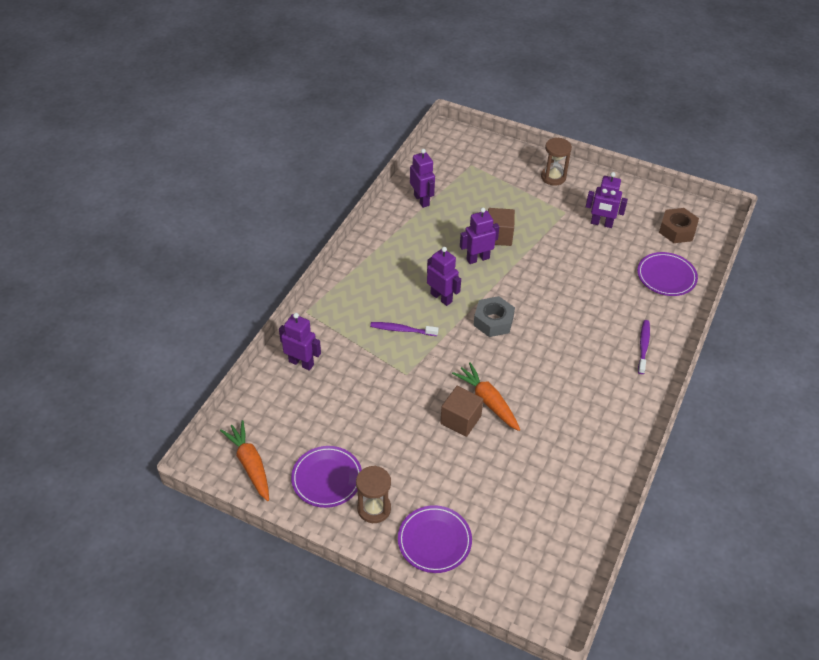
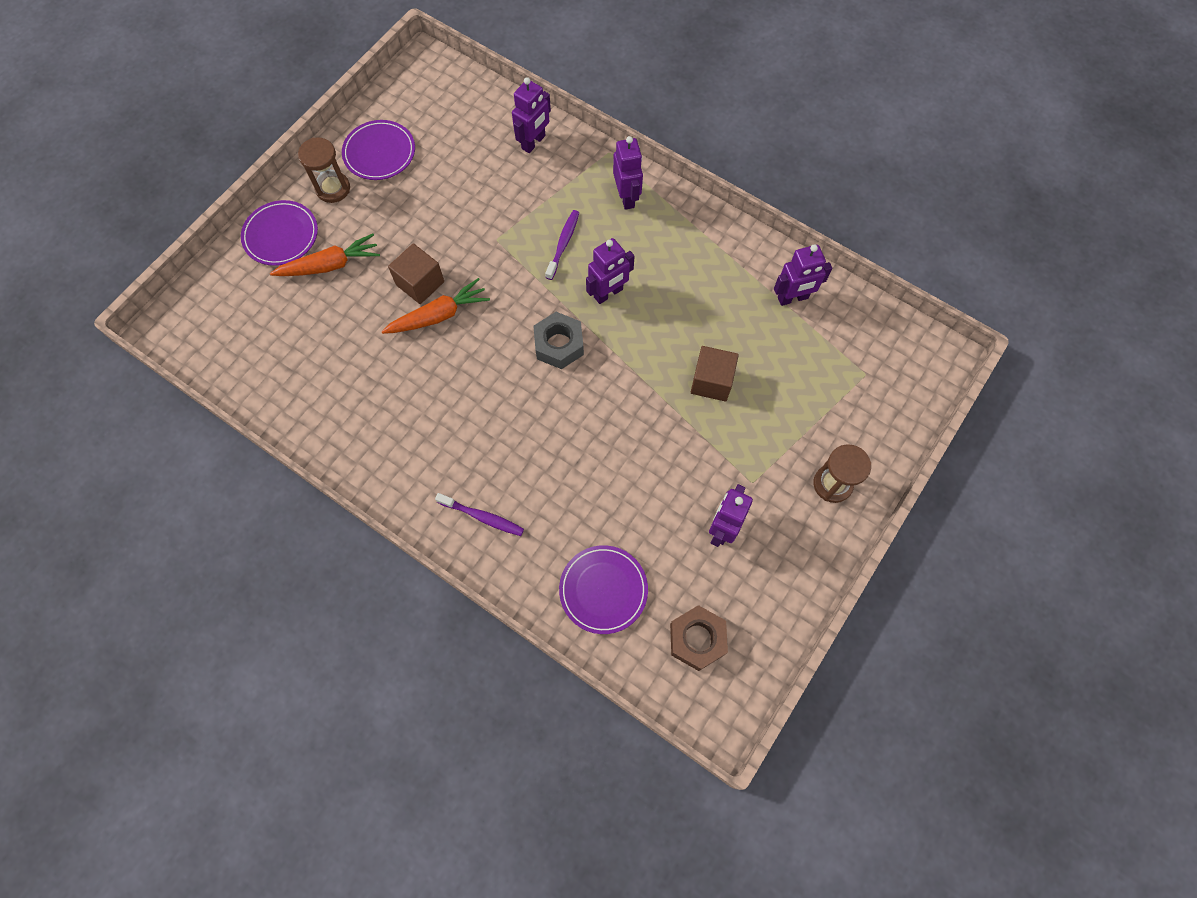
camera: 100 degrees right, 20 degrees up
orange carrot [220,420,269,501] -> orange carrot moved to [270,234,380,276]
purple robot [460,208,499,264] -> purple robot moved to [613,136,643,210]

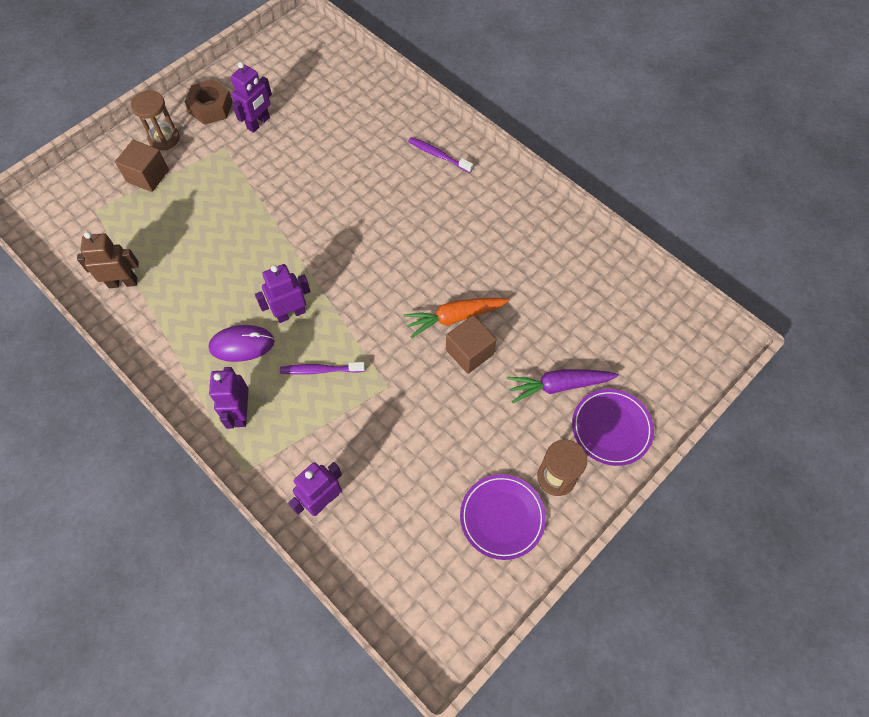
camera: 170 degrees left, 5 degrees down
orange carrot [270,234,380,276] -> purple carrot [507,369,619,403]
grey nut [533,312,584,369] -> none
purple toothbrush [545,210,579,280] -> purple toothbrush turned 60 degrees clockwise [280,362,365,375]
purple plate [559,545,648,634] -> none
brown nut [670,605,728,671] -> brown nut moved to [185,80,233,125]
brown cube [691,346,739,401] -> brown cube moved to [115,140,169,192]
purple robot [774,244,832,306] -> brown robot [77,232,139,288]
none -> purple mouse [208,325,275,362]

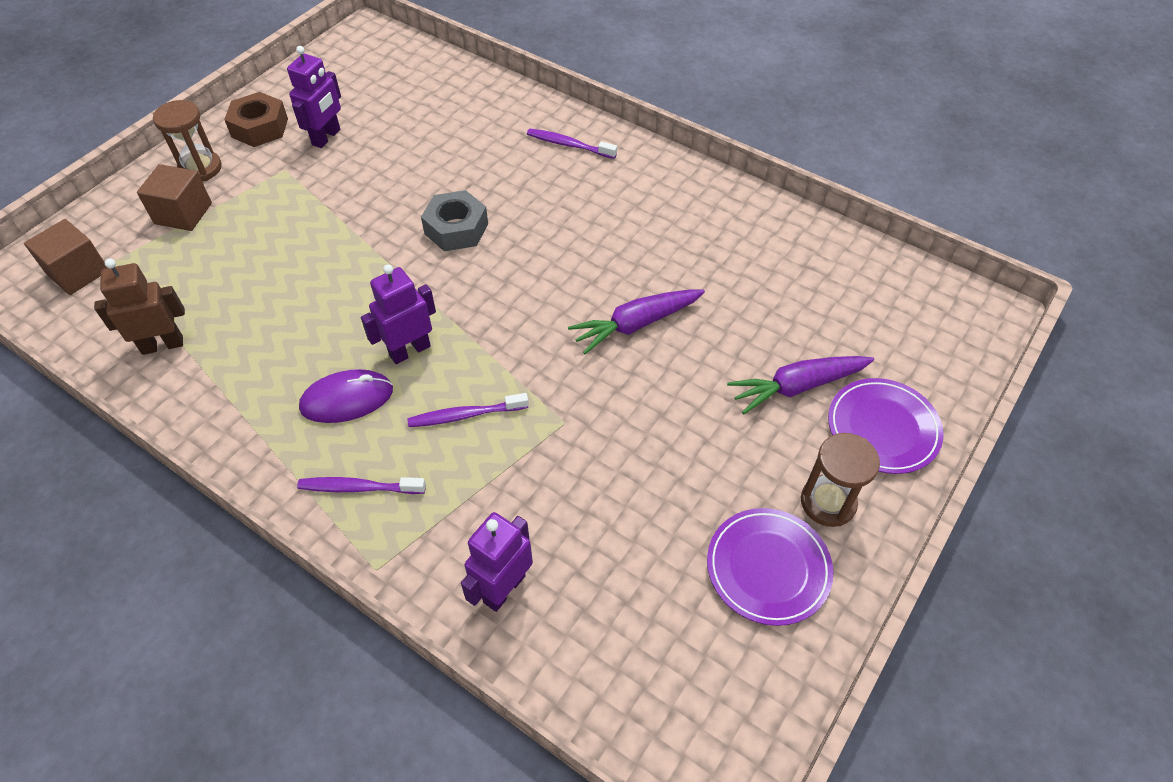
camera: 10 degrees left, 10 degrees down
purple robot [209,367,249,429] -> purple toothbrush [297,477,426,494]
orange carrot [403,298,509,338] -> purple carrot [568,289,705,354]
brown cube [446,315,496,374] -> brown cube moved to [24,219,107,295]
none -> grey nut [421,190,488,251]

